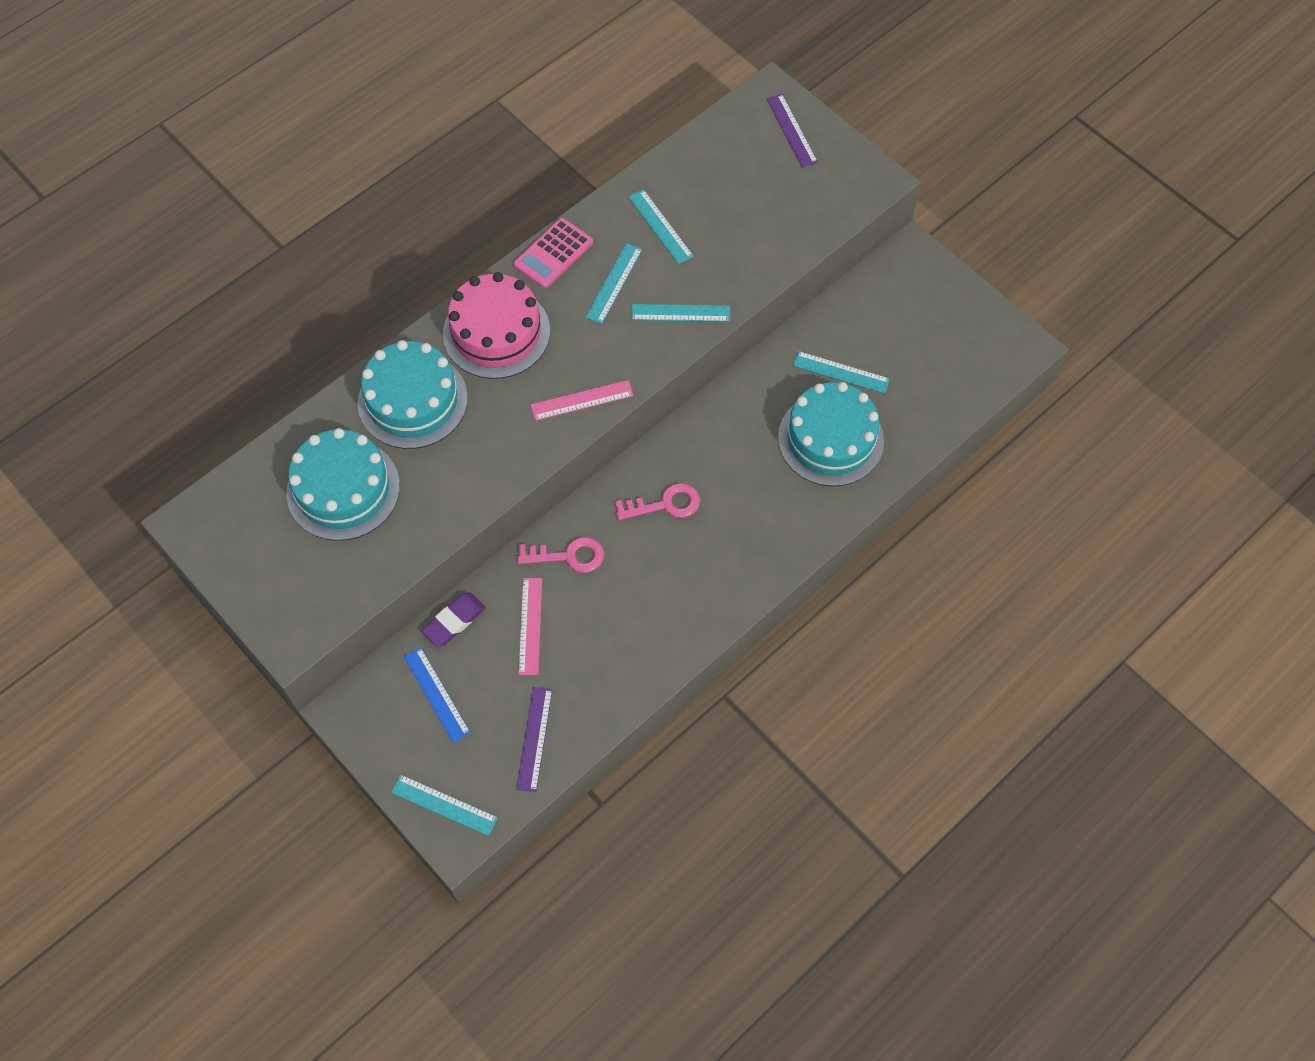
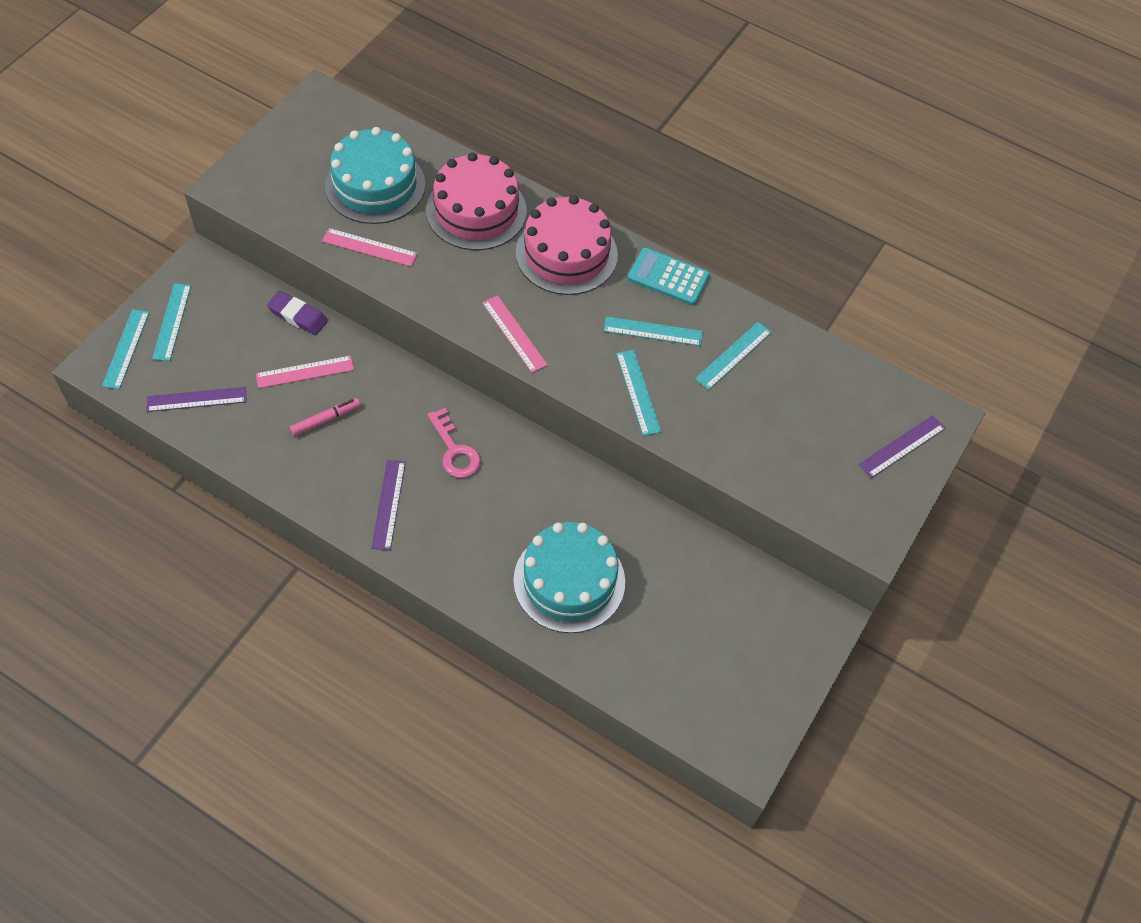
camera: 70 degrees right, 5 degrees down
turquoise cake [358,340,468,449] -> pink cake [426,152,527,250]
blue ruler [404,647,471,743] -> none
pink calculator [513,218,593,289] -> turquoise calculator [627,248,710,305]
pink key [517,537,604,573] -> none
turquoise ruler [793,351,890,394] -> turquoise ruler moved to [152,283,191,361]
none -> pink marker [290,398,360,436]
none -> pink ruler [322,228,418,267]
none -> purple ruler [371,460,406,551]

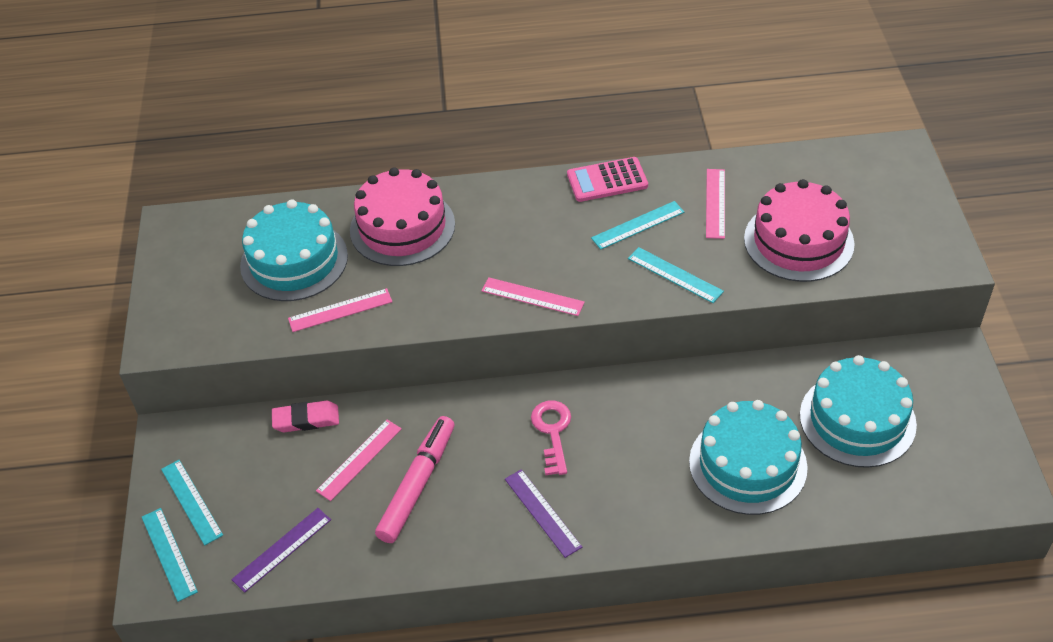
camera: 30 degrees left, 10 degrees down
purple eraser [267,291,328,335] -> pink eraser [272,401,339,432]
pink marker [290,398,360,436] -> pink marker [375,416,454,543], size x1.82
pink key [427,408,481,478] -> pink key turned 120 degrees counterclockwise [531,401,571,475]
pink cake [516,195,618,295] -> pink cake moved to [744,179,854,282]
turquoise calculator [627,248,710,305] -> pink calculator [567,157,648,202]
turquoise ruler [695,322,772,390] -> pink ruler [706,169,725,239]
purple ruler [858,415,946,478] -> none
none -> turquoise cake [800,355,917,468]

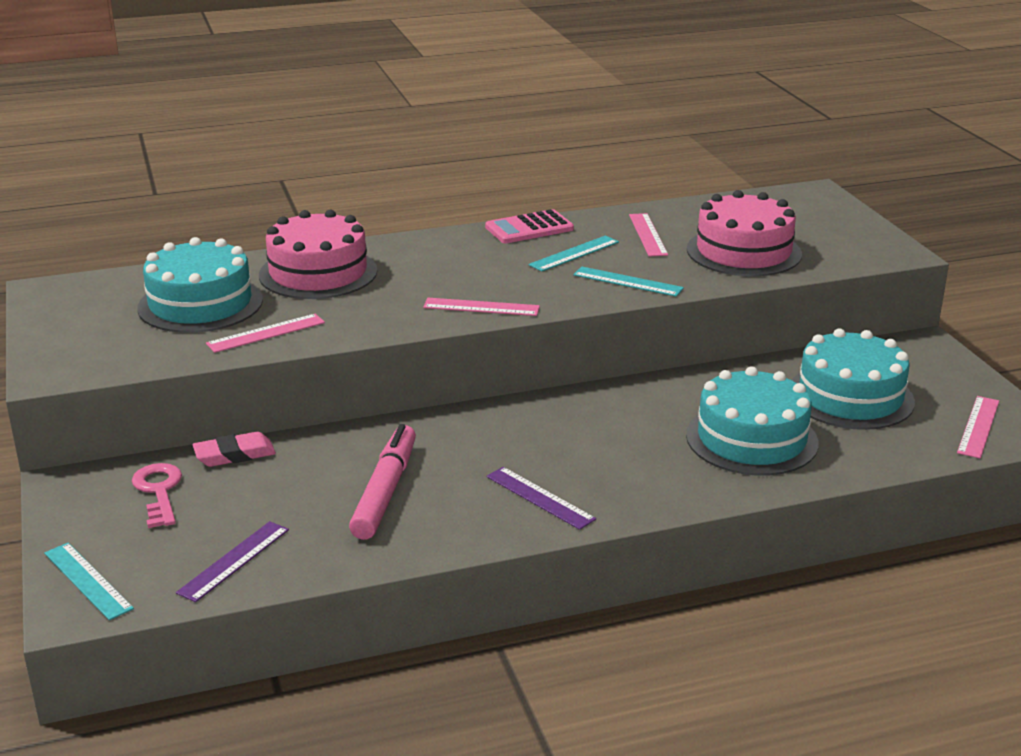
camera: 15 degrees left, 20 degrees down
turquoise ruler [161,460,223,546] -> none
pink ruler [316,420,402,501] -> pink ruler moved to [957,396,999,458]
pink key [531,401,571,475] -> pink key moved to [132,463,182,528]

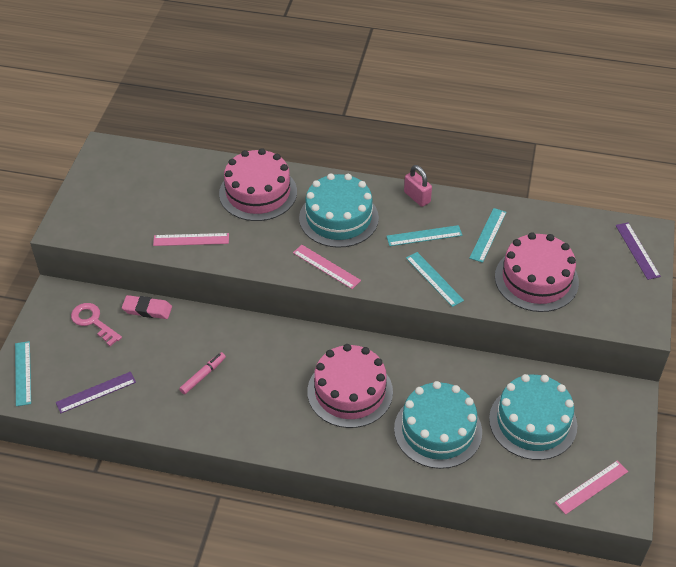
camera: 30 degrees right, 20 degrees up
pink key [132,463,182,528] -> pink key turned 60 degrees counterclockwise [71,303,122,346]
turquoise cake [137,237,263,333] -> turquoise cake moved to [299,173,379,248]
pink marker [349,424,416,540] -> pink marker [179,352,226,394], size x0.55
pink calculator [485,209,574,243] -> pink padlock [404,165,432,207]
purple ruler [486,467,596,530] -> purple ruler moved to [615,223,661,280]
pink ruler [629,213,668,257] -> turquoise ruler [469,208,507,263]
none -> pink cake [307,344,393,428]

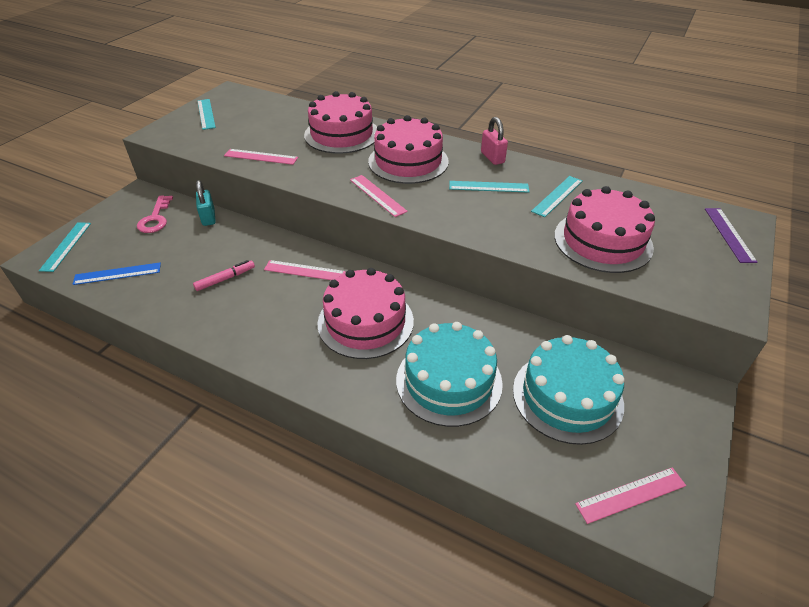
camera: 15 degrees right, 5 degrees down
purple ruler [56,372,136,413] -> blue ruler [73,262,161,285]
pink key [71,303,122,346] -> pink key turned 150 degrees counterclockwise [137,196,173,233]
pink eraser [122,295,172,319] -> turquoise padlock [196,180,216,226]
turquoise cake [299,173,379,248] -> pink cake [368,115,449,184]
turquoise ruler [406,252,464,307] -> turquoise ruler moved to [198,99,216,130]
none -> pink ruler [264,260,346,280]

